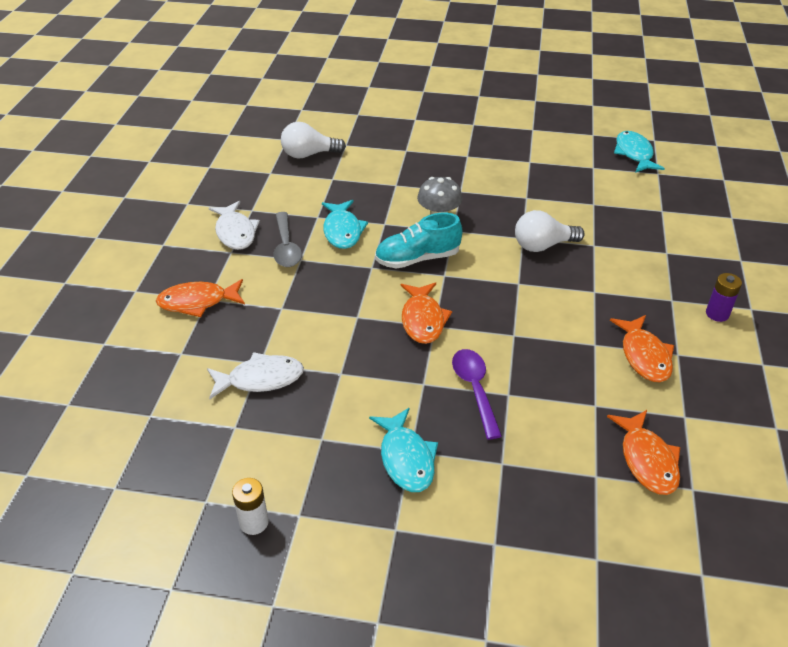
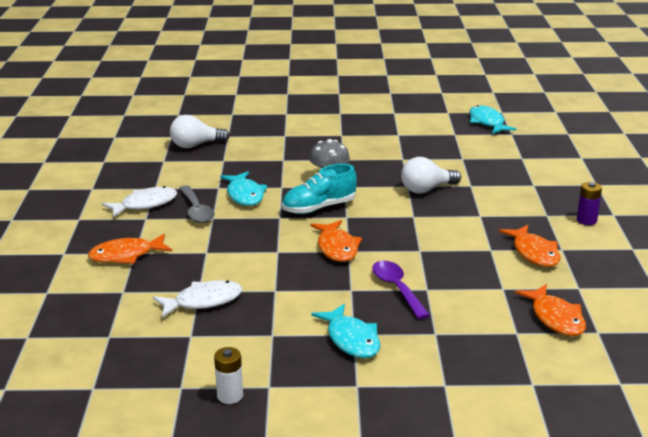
camera: 10 degrees left, 15 degrees down
white fish [209,201,260,250] -> white fish turned 90 degrees counterclockwise [102,186,177,218]

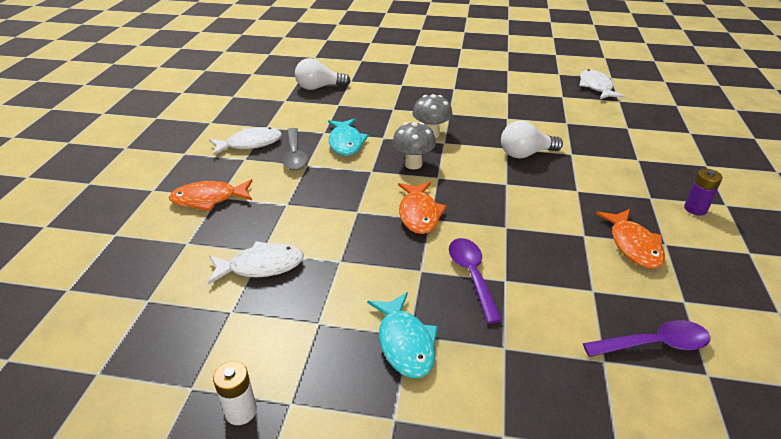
camera: 10 degrees right, 10 degrees up
turquoise shoe [282,164,357,214] -> grey mushroom [392,122,436,170]
turquoise fish [470,105,516,134] -> white fish [579,69,625,99]
orange fish [515,284,586,336] -> purple spoon [583,320,710,357]

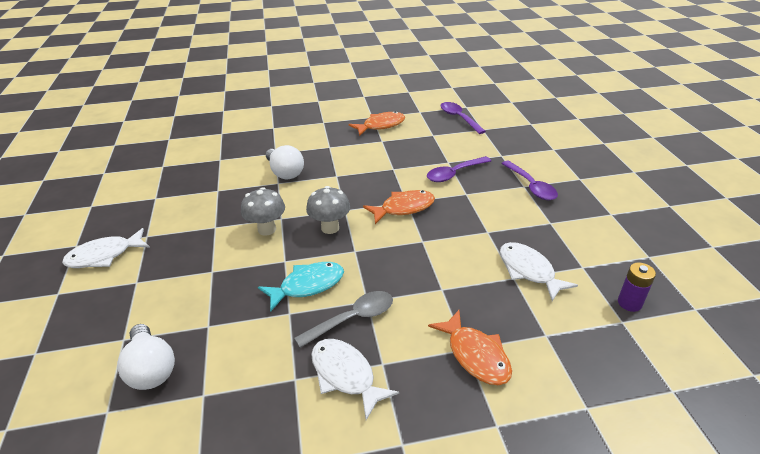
camera: 110 degrees left, 0 degrees up
white battery [213,361,257,425] -> none
turquoise fish [367,292,438,378] -> purple spoon [501,161,558,200]
white fish [579,69,625,99] -> white fish moved to [62,228,150,268]
purple battery [684,169,723,216] -> purple battery moved to [618,263,656,312]

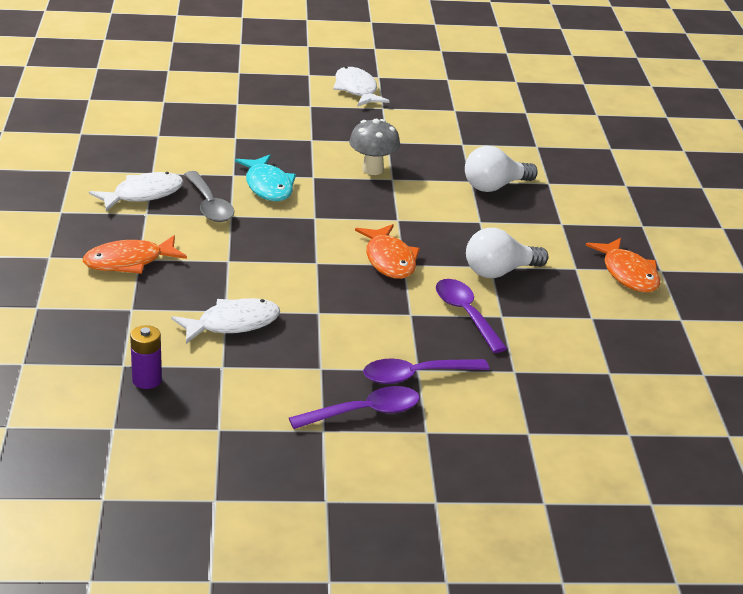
camera: 95 degrees right, 5 degrees down
white light bulb [117,324,175,390] -> white light bulb moved to [466,228,548,278]
grey mushroom [306,186,350,234] -> none
purple spoon [440,102,486,134] -> purple spoon moved to [289,386,420,429]

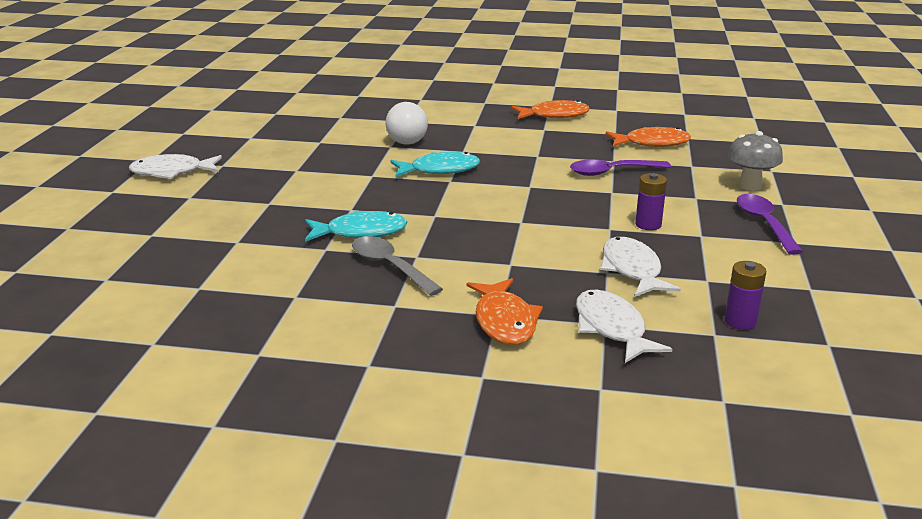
camera: 75 degrees left, 5 degrees down
white fish [89,172,184,211] -> white fish moved to [576,290,672,363]
grey spoon [184,171,234,222] -> grey spoon turned 120 degrees counterclockwise [352,236,443,296]
grey mushroom [349,119,400,175] -> grey mushroom moved to [728,131,783,191]
orange fish [355,224,420,279] -> orange fish moved to [606,127,691,147]
purple spoon [363,358,489,384] -> none
white light bulb [466,228,548,278] -> none
none -> turquoise fish [390,152,480,177]
none -> purple battery [635,173,667,230]

